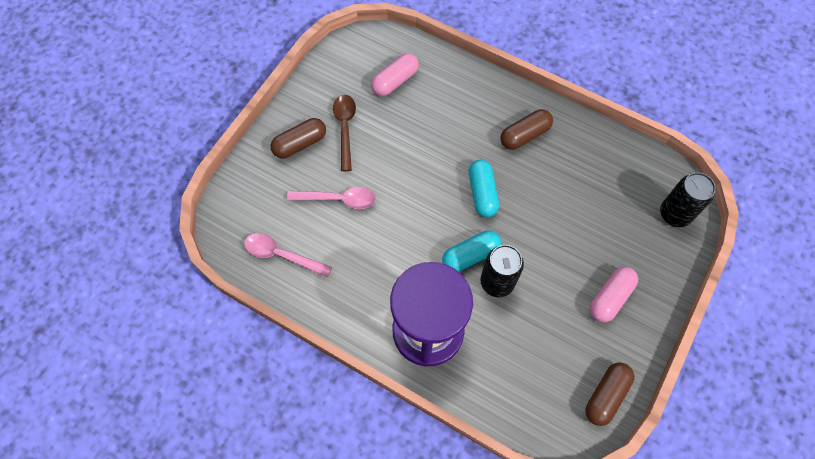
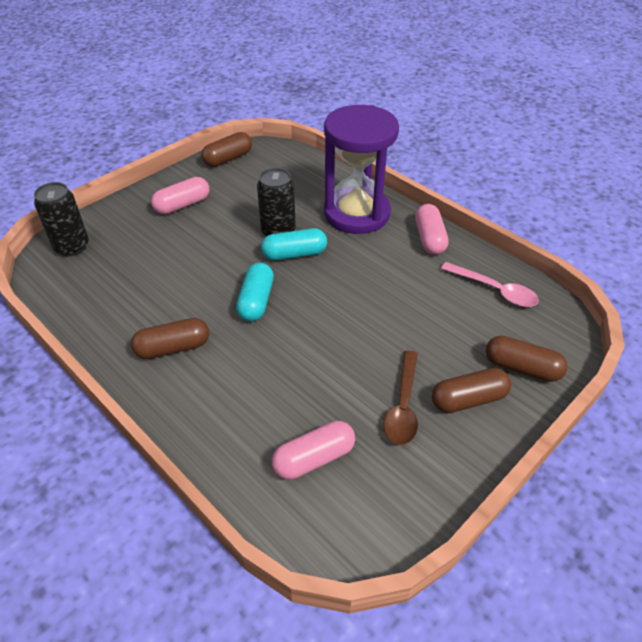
camera: 165 degrees left, 20 degrees down
pink spoon [287,187,376,209] -> none
none -> pink capsule [415,204,449,255]
none -> brown capsule [486,336,568,382]

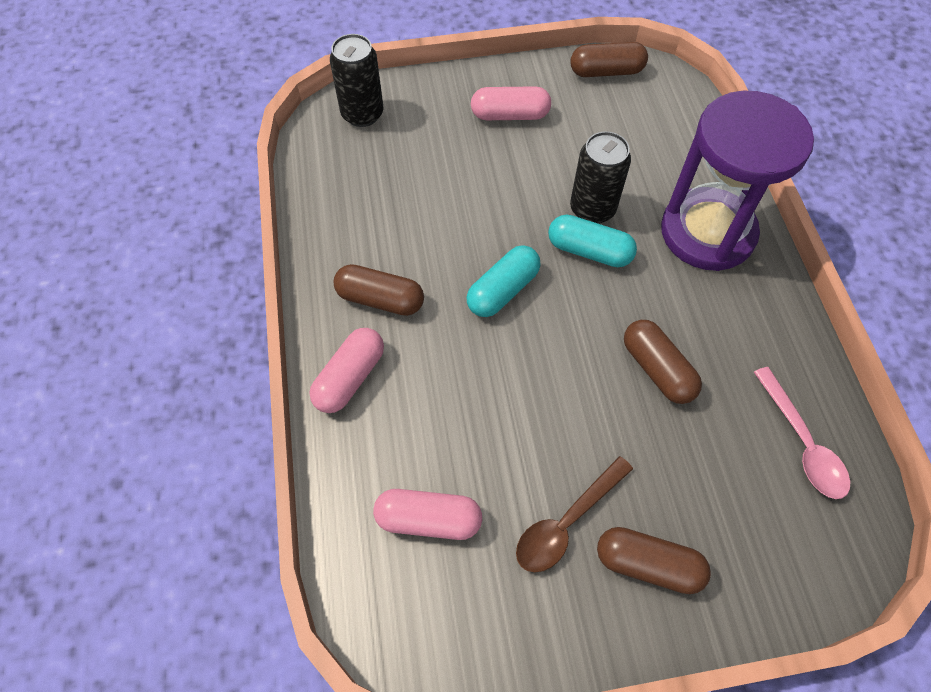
camera: 35 degrees right, 15 degrees up
pink capsule [415,204,449,255] -> pink capsule moved to [309,328,384,413]
brown capsule [486,336,568,382] -> brown capsule moved to [624,320,702,404]

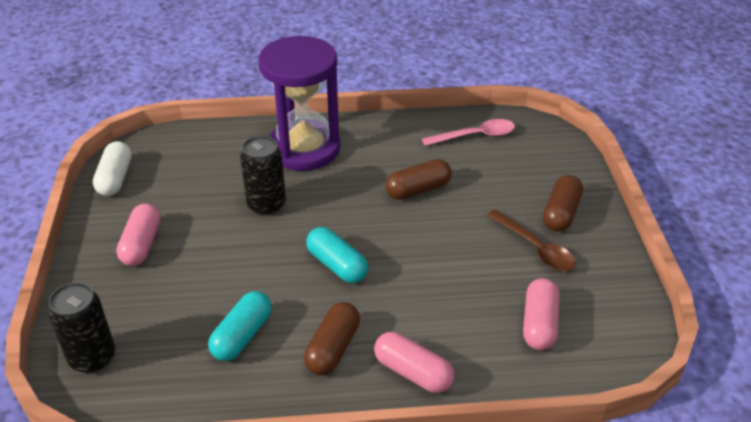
camera: 85 degrees left, 20 degrees down
turquoise capsule [548,214,637,267] -> turquoise capsule moved to [208,291,272,361]
brown capsule [571,42,648,77] -> white capsule [93,141,132,196]

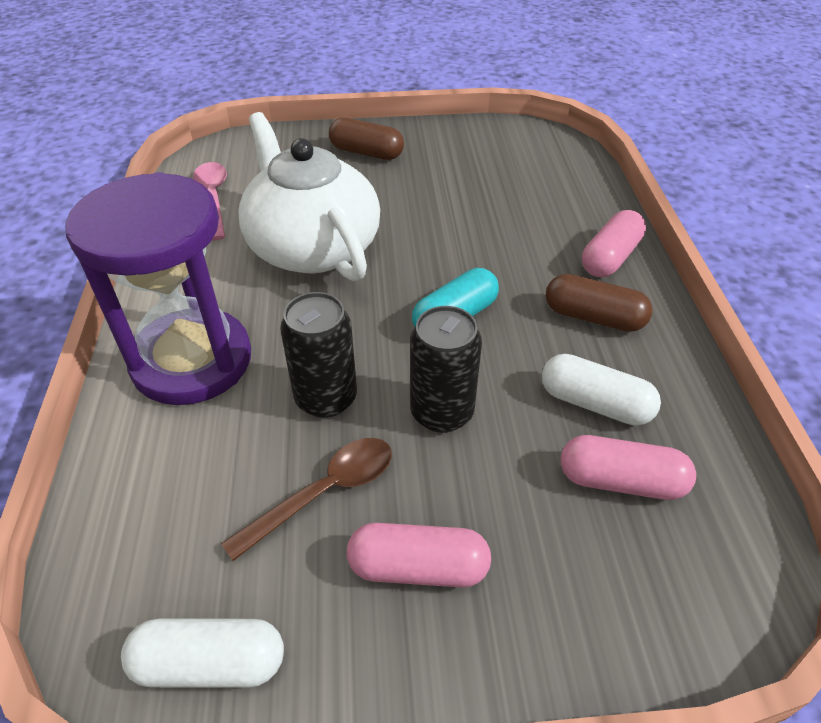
camera: 90 degrees left, 5 degrees up
black can [48,283,115,373] -> black can moved to [410,306,482,433]
turquoise capsule [208,291,272,361] -> white capsule [542,354,661,426]
brown capsule [386,159,452,200] -> white teapot [238,112,380,281]
brown spoon [487,209,576,271] -> brown spoon moved to [221,438,392,561]
pink capsule [523,278,560,350] -> pink capsule moved to [561,435,696,500]

